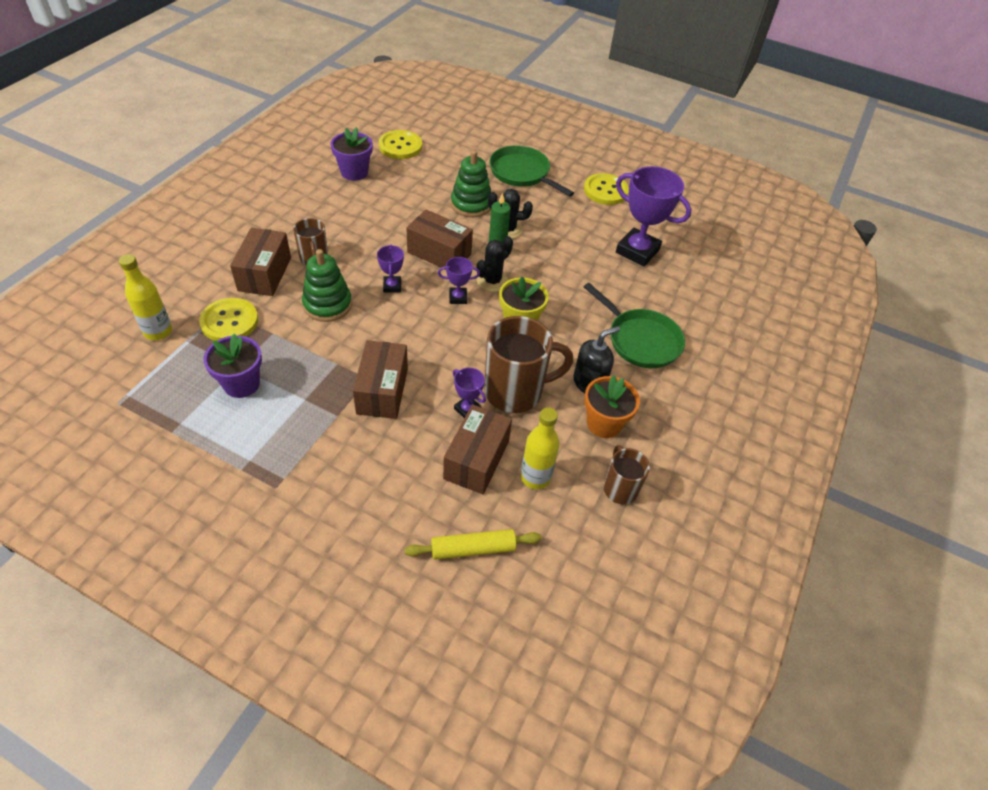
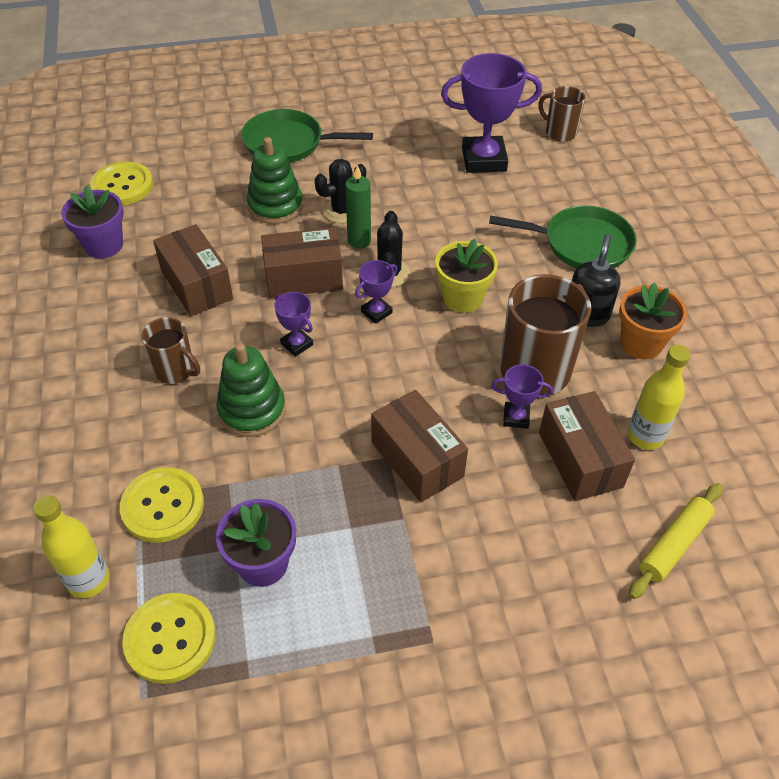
camera: 35 degrees left, 0 degrees up
brown box [230,227,291,296] -> brown box moved to [153,224,233,316]
yellow button [584,173,629,205] -> yellow button moved to [122,593,216,684]
brown mug [603,445,650,504] -> brown mug moved to [538,86,585,142]

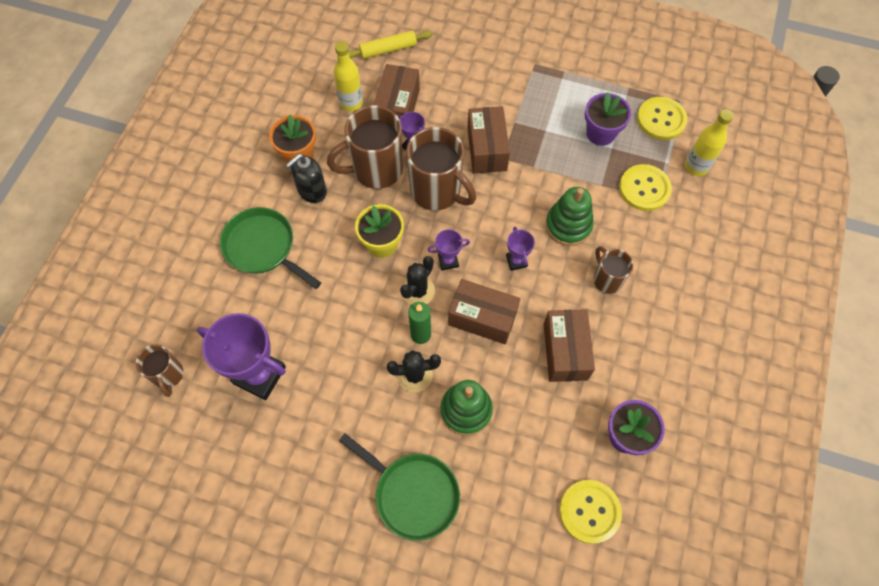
camera: 150 degrees left, 15 degrees up
none -> brown mug [406,127,476,210]

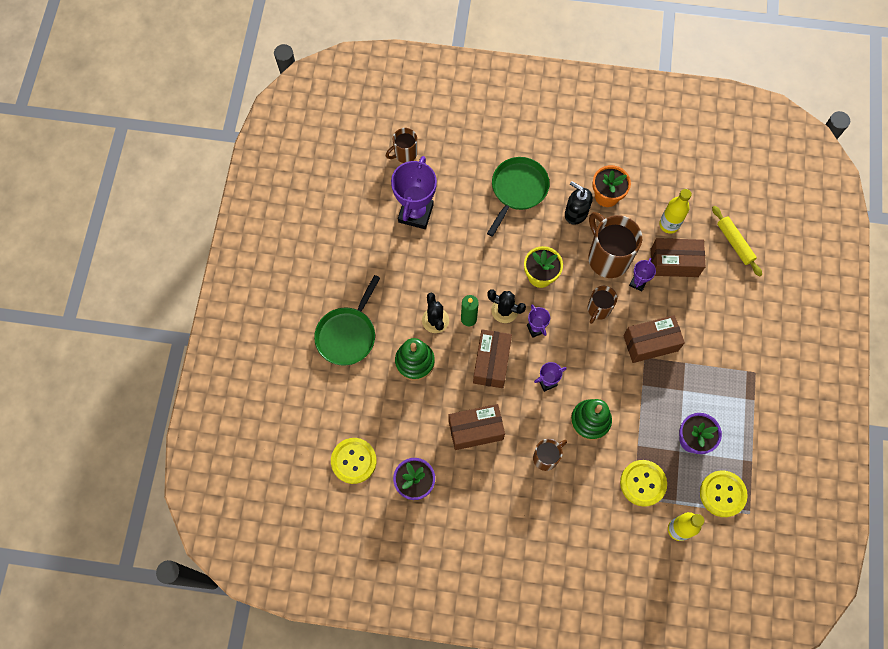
camera: 80 degrees right, 5 degrees up
brown mug [406,127,476,210] -> brown mug [587,286,617,324], size x0.56

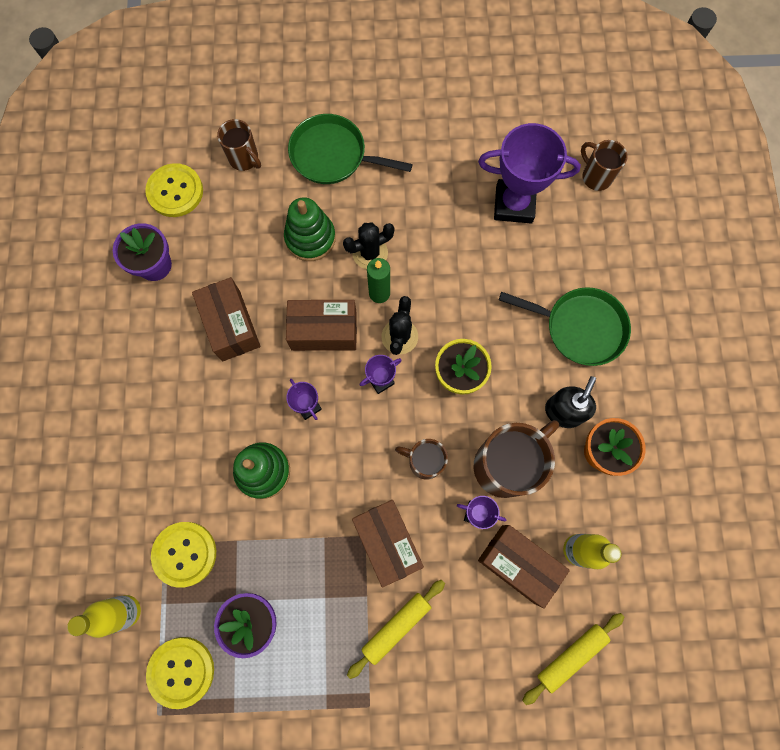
camera: 80 degrees right, 5 degrees up
brown mug [533,439,567,471] -> brown mug moved to [217,119,261,171]
brown box [651,238,705,277] -> brown box turned 45 degrees counterclockwise [478,525,570,609]
none -> yellow rolling pin [347,580,445,679]

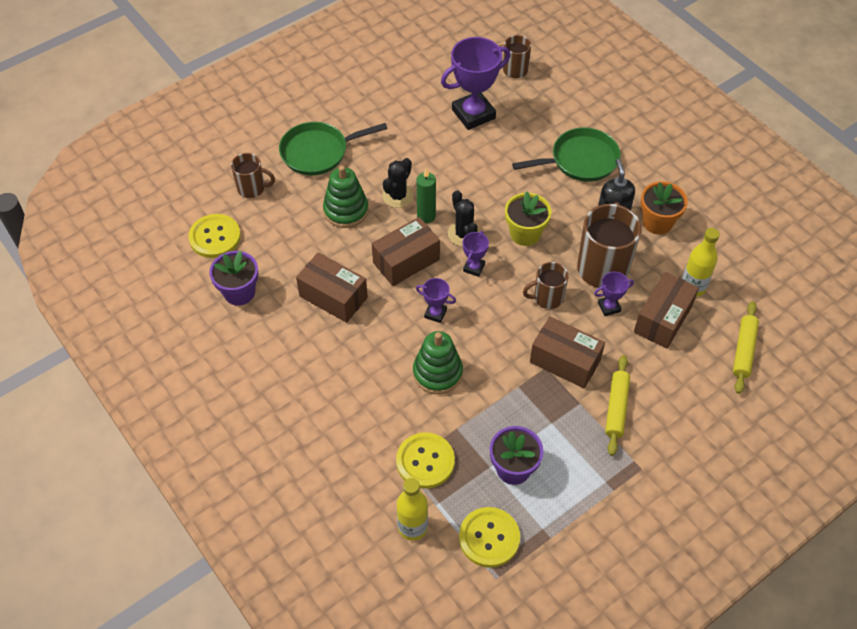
camera: 35 degrees left, 20 degrees down
brown box [478,525,570,609] -> brown box turned 60 degrees counterclockwise [634,272,699,349]

